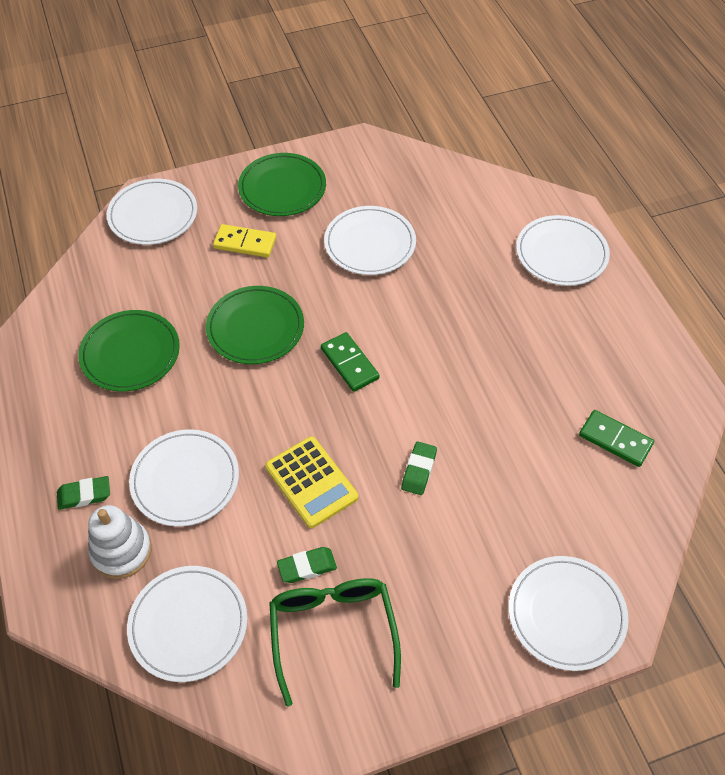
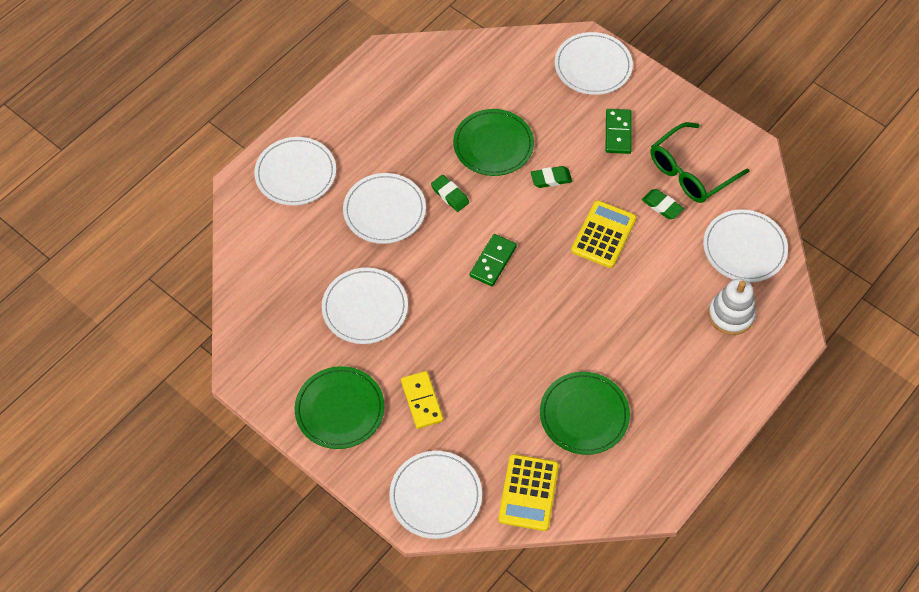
camera: 120 degrees left, 5 degrees up
green eraser [57,476,110,510] -> green eraser moved to [431,175,469,212]
white plate [129,429,239,527] -> white plate moved to [343,173,426,244]
green plate [206,286,304,364] -> green plate moved to [453,109,534,176]
green domino [579,410,654,467] -> green domino moved to [606,109,632,154]
none -> yellow calculator [499,454,559,531]

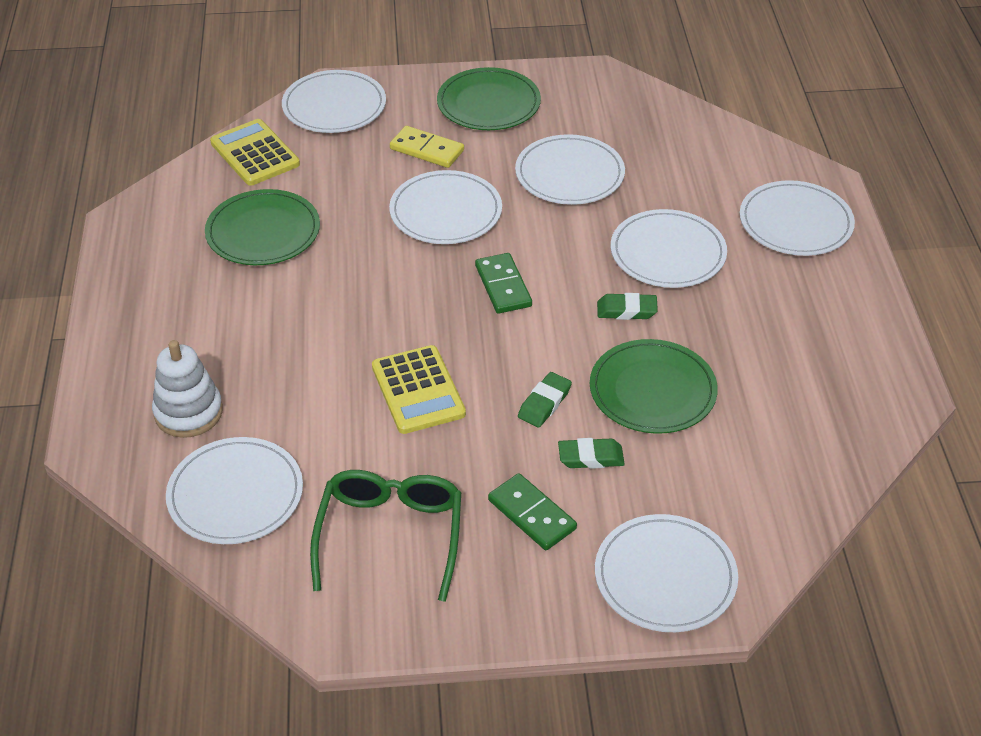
camera: 135 degrees right, 15 degrees down
green eraser [642,189,684,219] -> green eraser moved to [558,438,625,469]
none -> white plate [389,170,502,244]

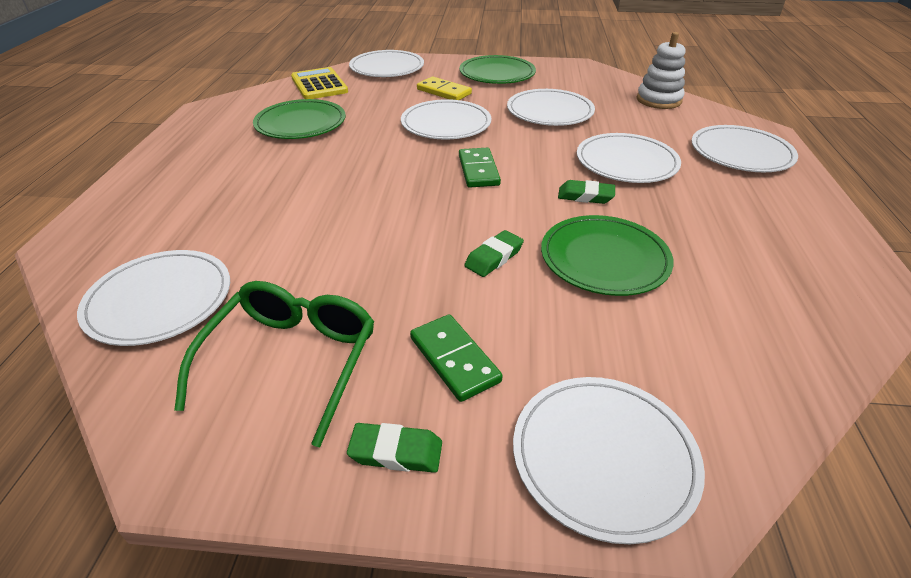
camera: 10 degrees right, 5 degrees down
white stacking toy [152,340,223,438] -> white stacking toy moved to [637,32,686,109]
yellow calculator [372,345,466,434] -> none
green eraser [558,438,625,469] -> green eraser moved to [347,423,442,473]

